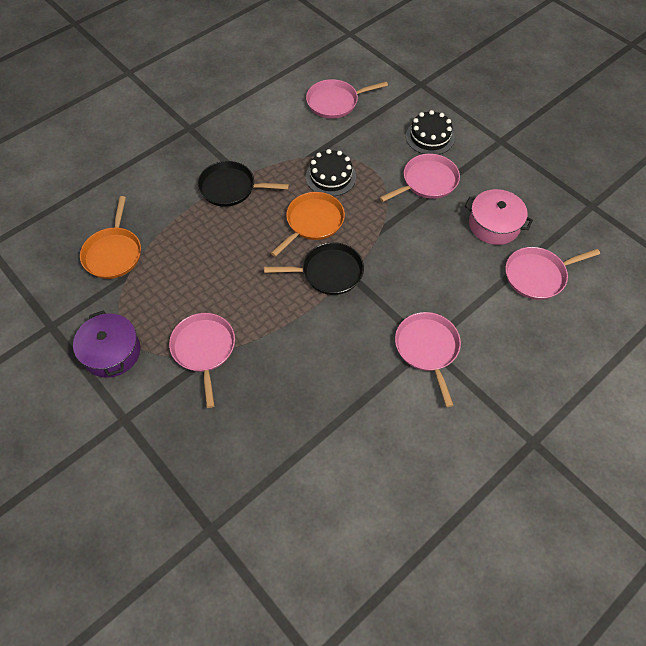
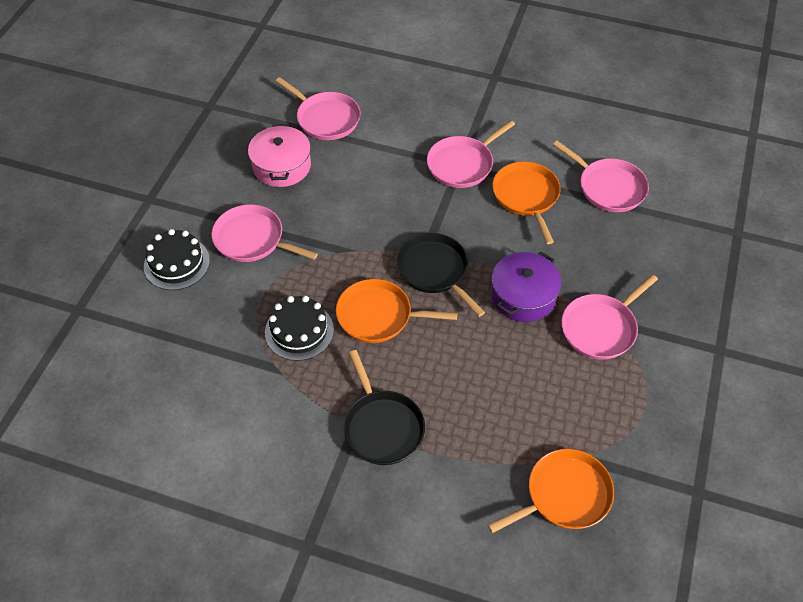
camera: 120 degrees left, 5 degrees down
purple pot [73,310,140,378] -> purple pot moved to [491,251,562,322]
pink pan [306,79,388,119] -> pink pan moved to [553,141,649,212]
none -> orange pan [492,161,561,244]

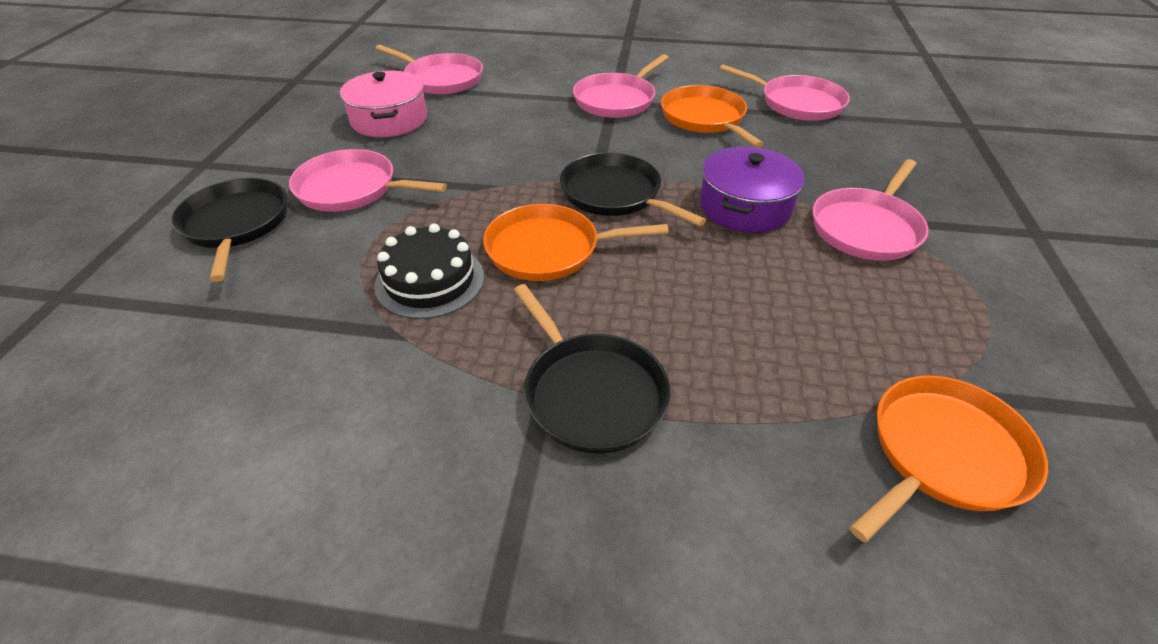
camera: 10 degrees left, 10 degrees down
black cake [144,229,210,290] -> black pan [171,178,288,282]

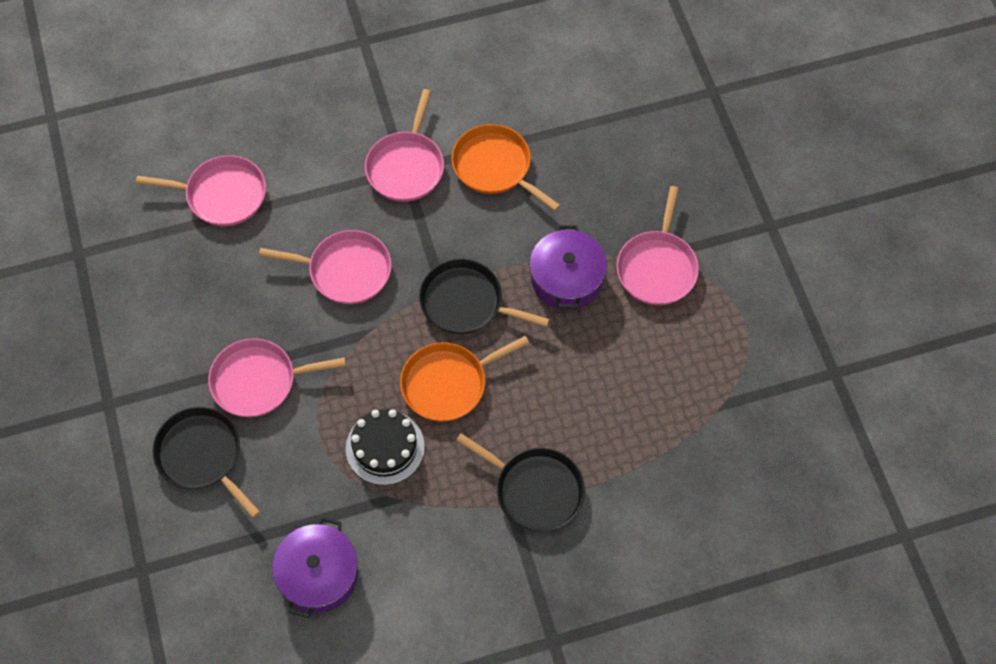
camera: 25 degrees left, 20 degrees up
pink pot [340,70,427,137] -> none
pink pan [719,64,850,121] -> pink pan moved to [259,230,392,304]
orange pan [850,376,1048,542] -> none
none -> purple pot [272,517,358,618]

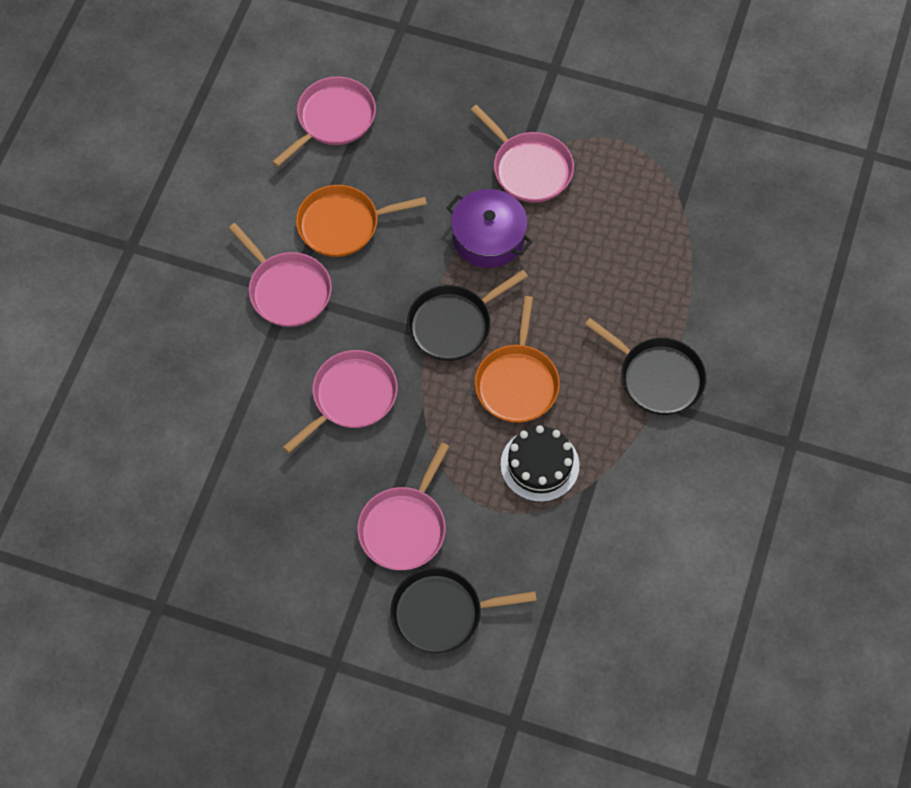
camera: 55 degrees left, 0 degrees up
pink pan [136,155,266,226] -> pink pan moved to [272,76,376,167]
purple pot [272,517,358,618] -> none
black pan [456,433,585,532] -> black pan turned 60 degrees clockwise [585,318,706,415]

